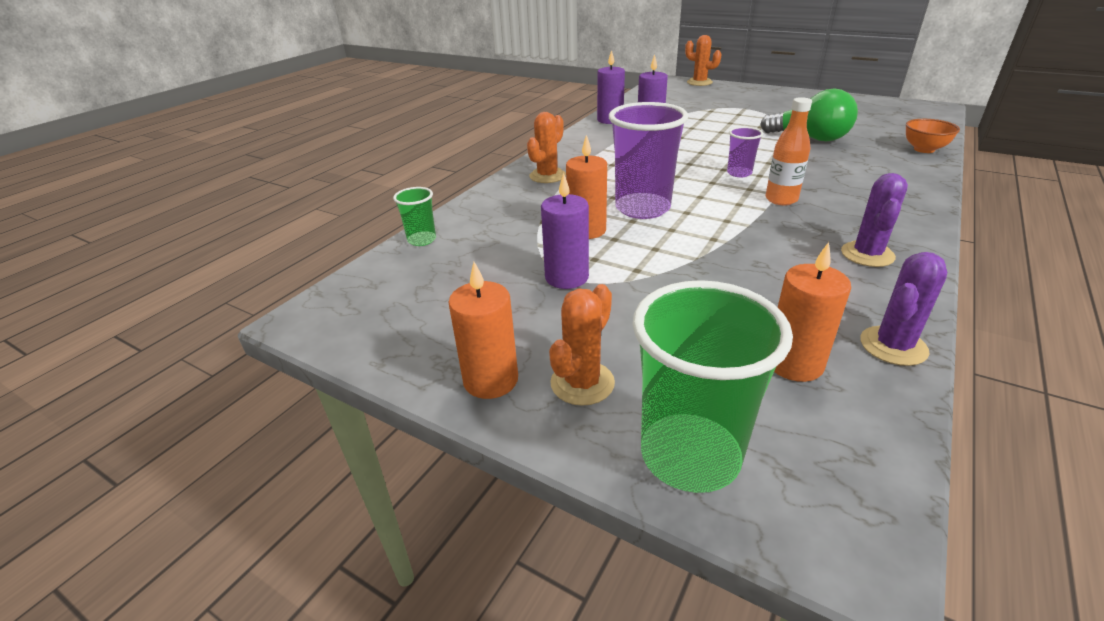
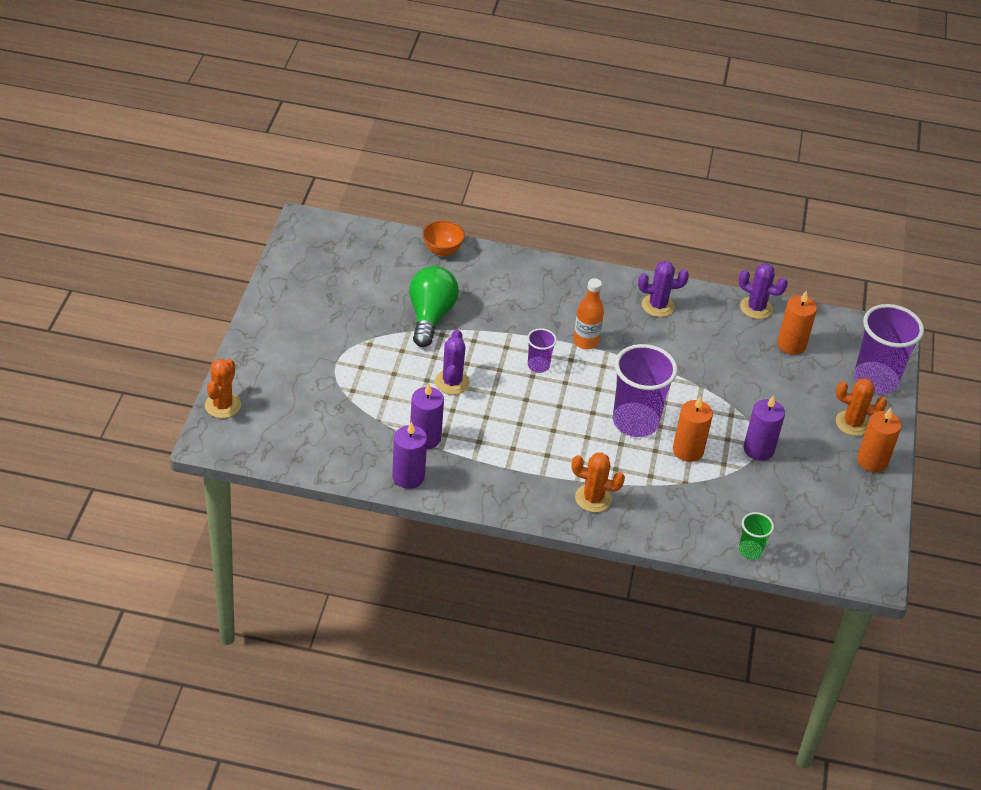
camera: 115 degrees left, 10 degrees up
green cup [633,280,793,493] -> purple cup [854,304,924,394]
none -> purple cactus [435,330,470,395]

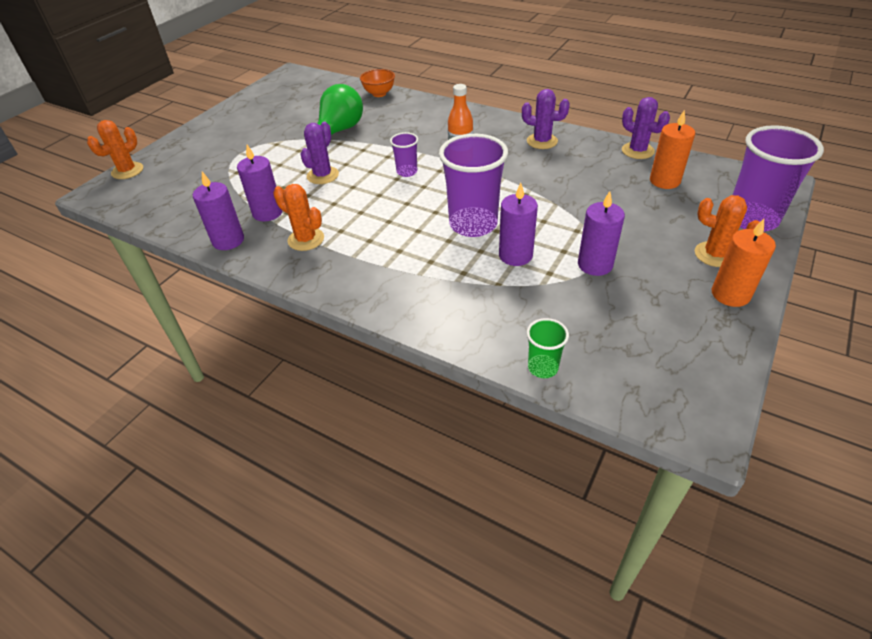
camera: 25 degrees right, 0 degrees up
orange cactus [571,453,625,512] -> orange cactus moved to [273,184,324,251]
orange candle [673,396,713,462] -> purple candle [499,183,538,266]

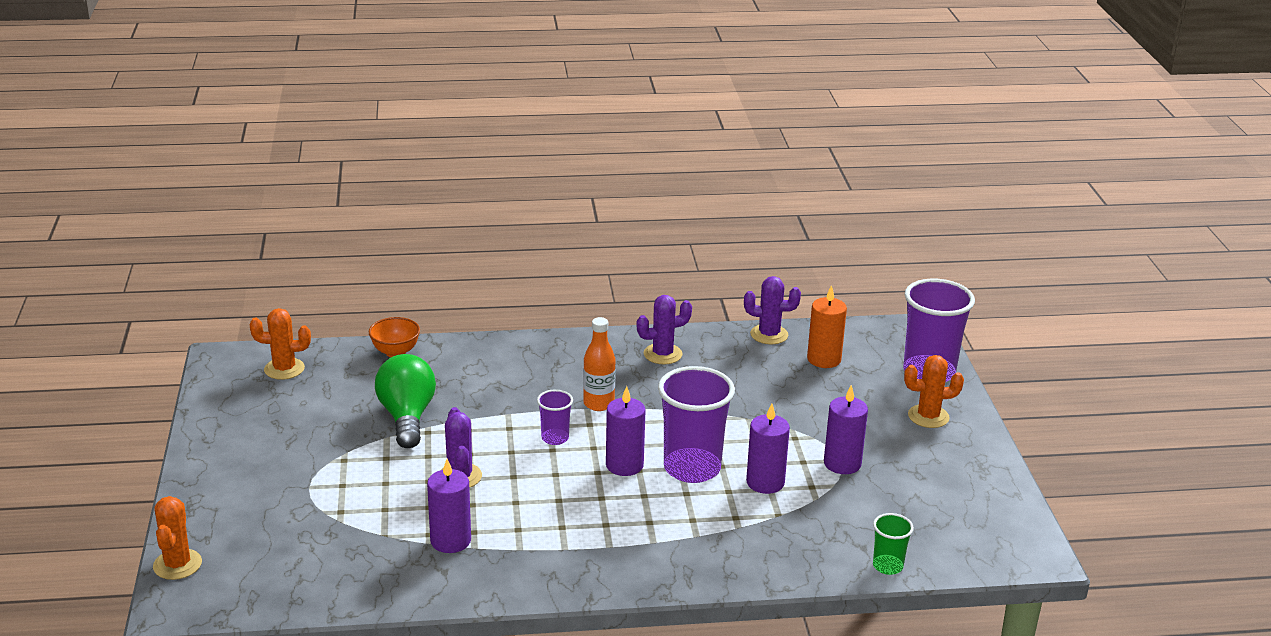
camera: 40 degrees left, 15 degrees down
purple candle [193,171,244,250] -> purple candle moved to [606,386,646,476]
orange cactus [273,184,324,251] -> orange cactus moved to [250,308,311,380]
orange candle [712,219,776,307] -> none

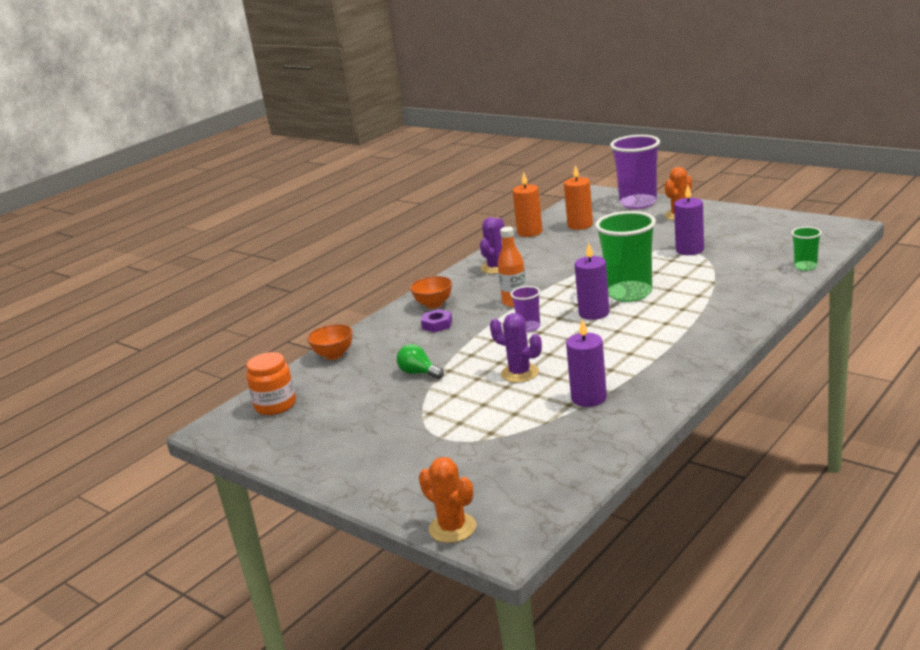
camera: 40 degrees left, 5 degrees down
orange cactus [250,308,311,380] -> orange jar [246,352,296,415]
green light bulb [375,354,436,448] -> green light bulb [397,344,444,379], size x0.55
purple cup [658,366,735,483] -> green cup [595,211,656,302]
purple cactus [744,276,801,344] -> orange candle [513,172,542,237]
purple candle [746,403,790,494] -> none
none -> orange bowl [410,276,452,309]
none -> purple nut [421,309,452,332]

